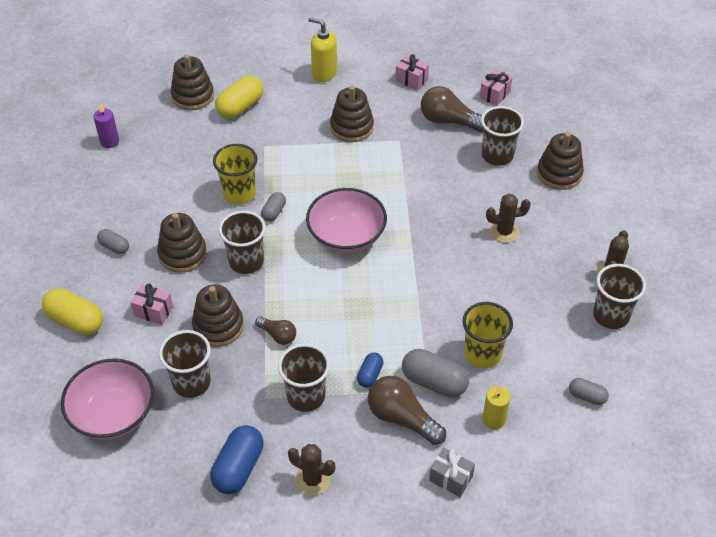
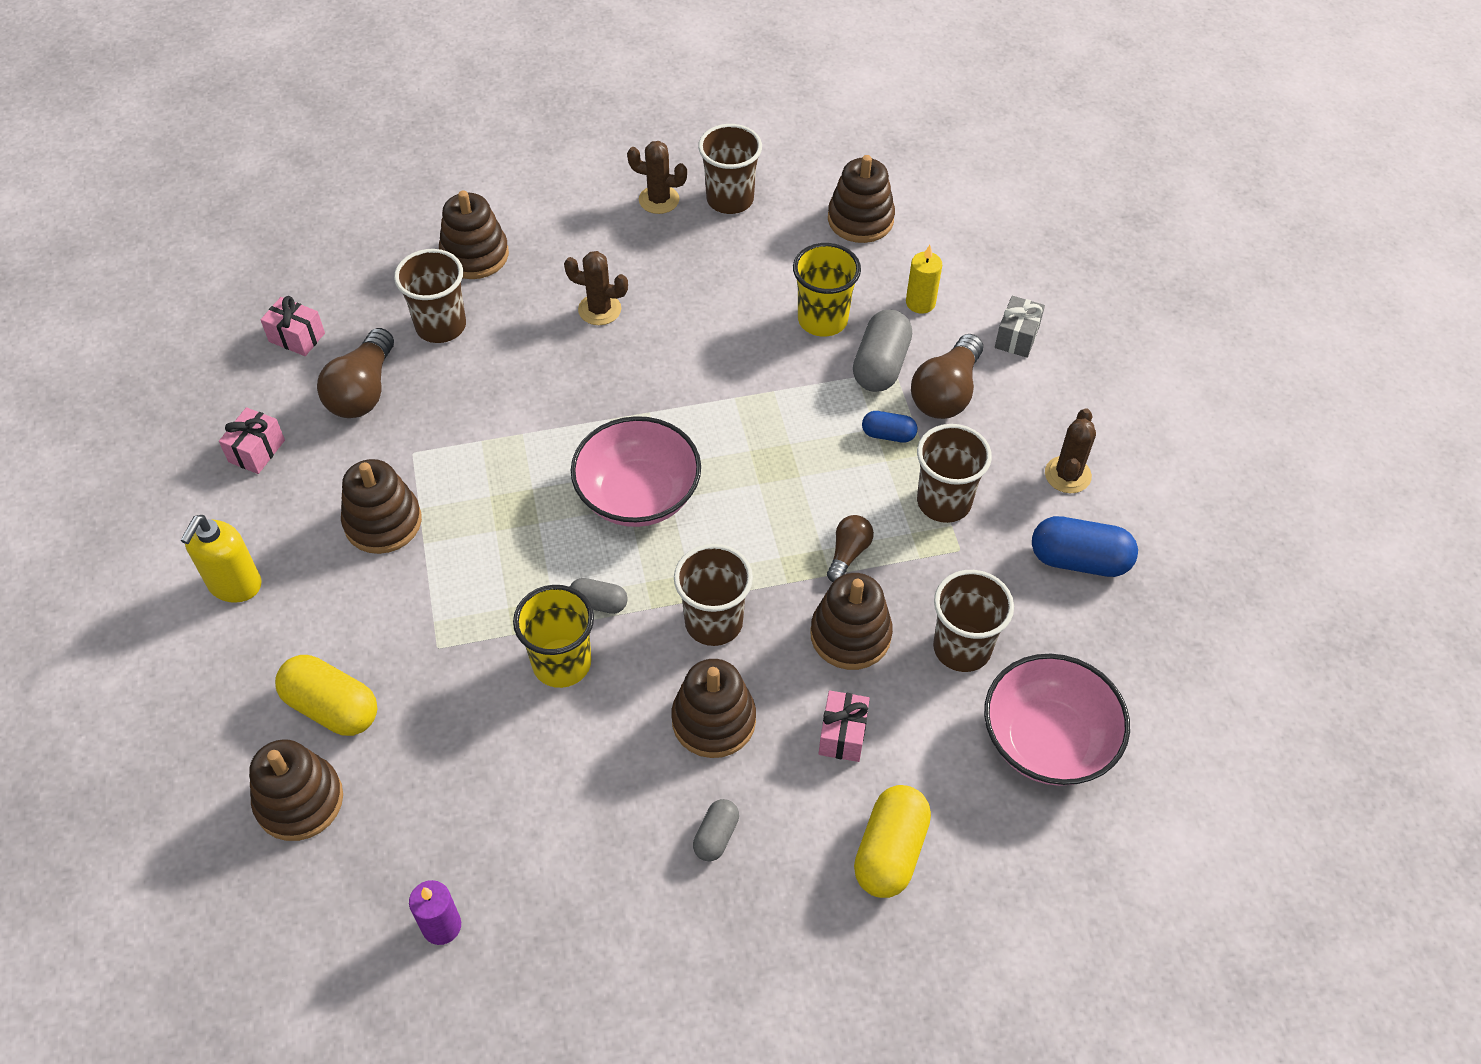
camera: 100 degrees left, 5 degrees up
brown cactus [486,194,531,243] -> brown cactus turned 60 degrees counterclockwise [564,251,628,325]
grey capsule [569,378,609,405] -> brown stacking toy [828,155,895,243]

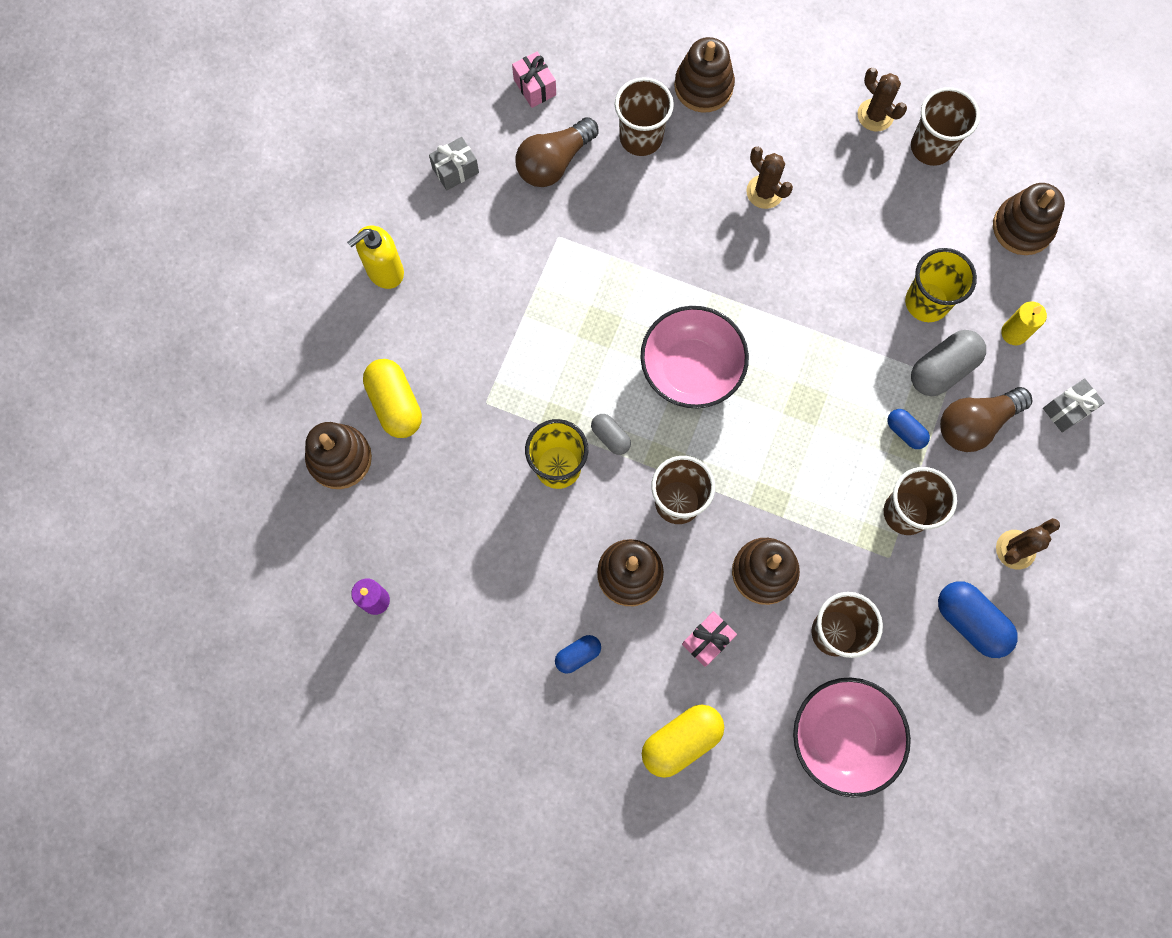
camera: 35 degrees right, 20 degrees up
pink gift [219,407,285,474] -> grey gift [429,137,479,191]
brown stacking toy [341,459,422,554] -> none
grey capsule [693,799,739,861] -> blue capsule [555,635,601,674]
brown light bulb [827,515,874,582] -> none

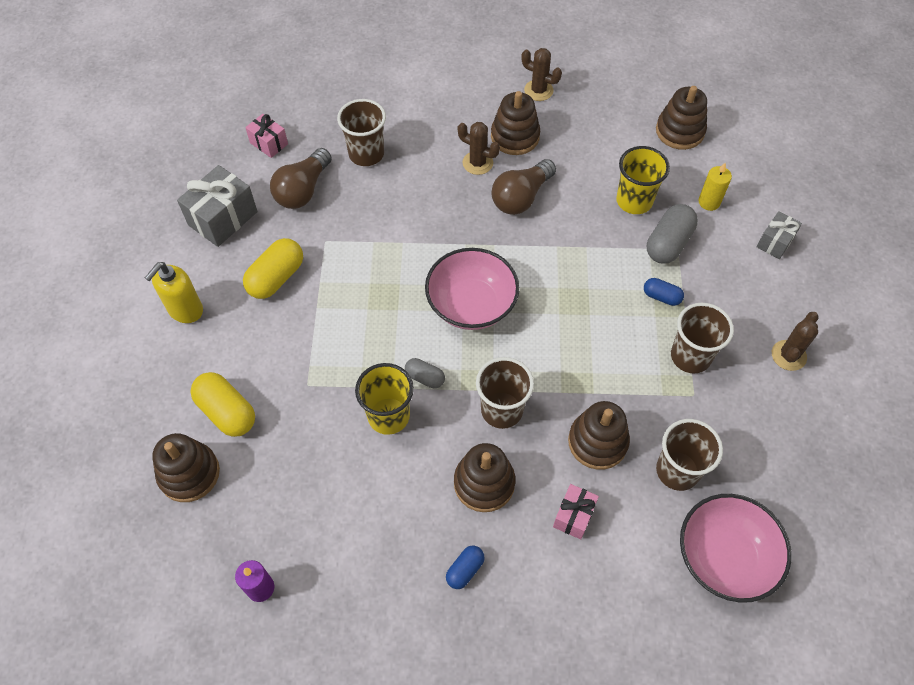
camera: 20 degrees left, 15 degrees down
grey gift [429,137,479,191] -> grey gift [177,165,258,247], size x1.71
yellow capsule [642,705,724,778] -> yellow capsule moved to [243,238,303,299]
brown stacking toy [674,37,735,113] -> brown stacking toy moved to [491,91,540,155]
brown cup [911,87,980,166] -> none
blue capsule [938,581,1018,658] -> none
brown light bulb [940,387,1033,452] -> brown light bulb moved to [491,159,556,215]

